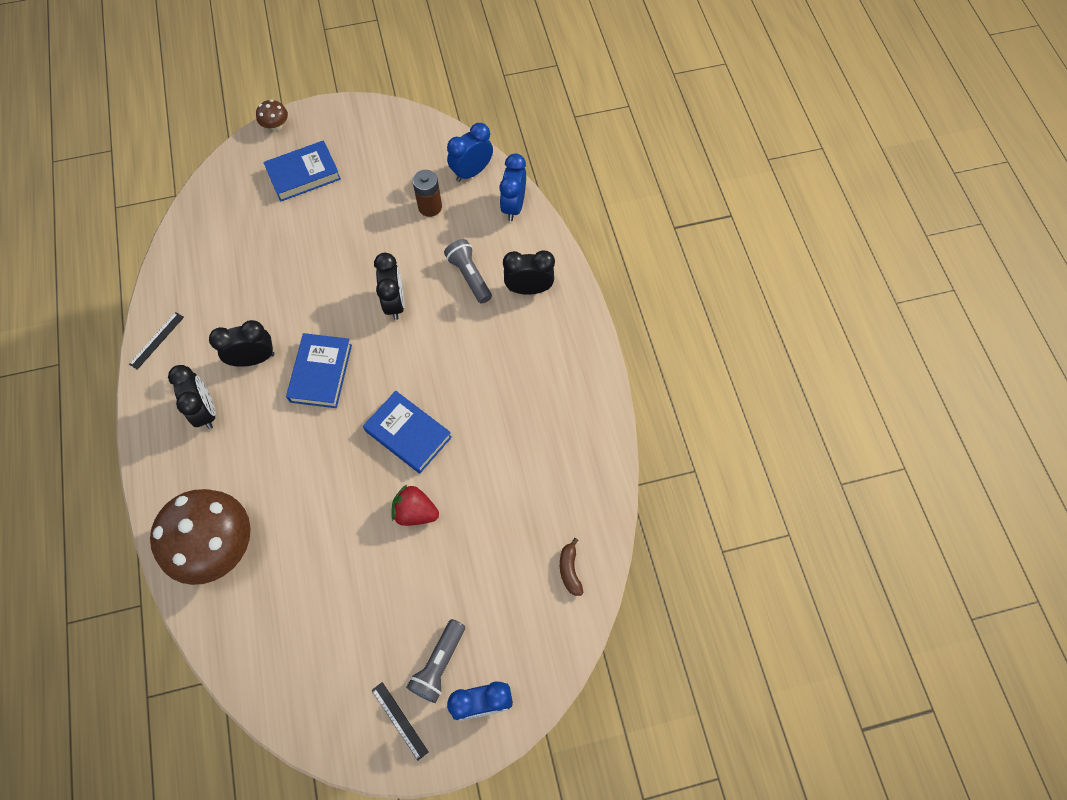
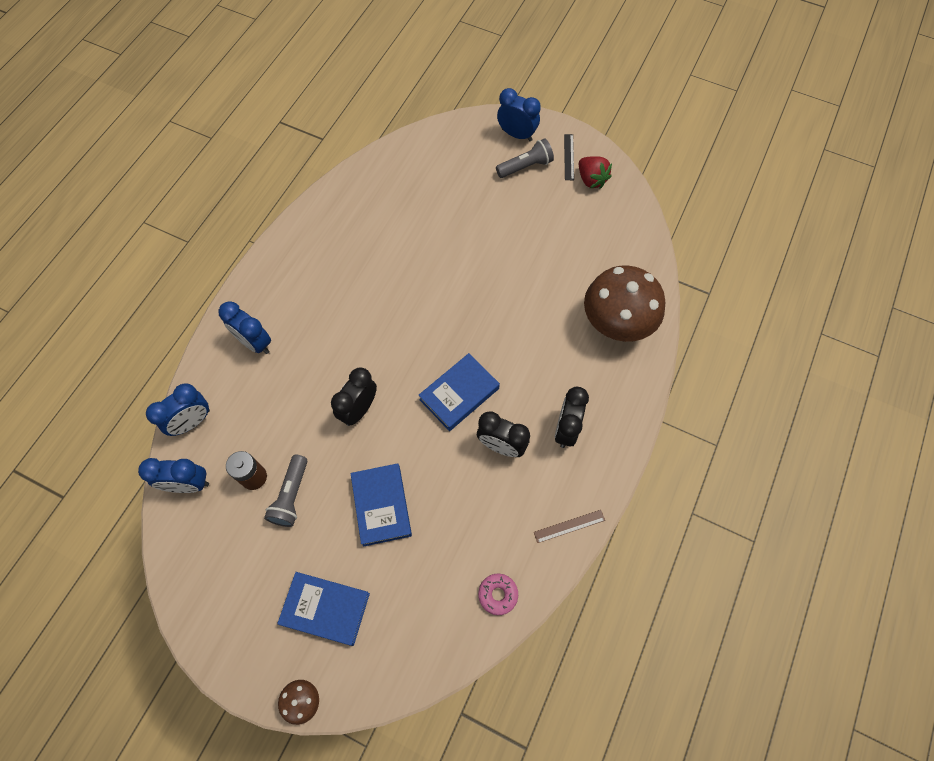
camera: 140 degrees left, 0 degrees up
black ruler [129,312,184,370] -> brown ruler [534,510,605,543]
blue book [363,391,452,474] -> blue book moved to [351,463,412,547]
red strawberry [391,485,439,526] -> red strawberry moved to [579,156,612,189]
grey flashlight [444,239,492,304] -> grey flashlight moved to [264,455,308,527]
black clock [503,250,555,295] -> blue clock [218,301,271,354]
brown banana [560,538,583,596] -> none
none -> pink donut [478,574,518,615]

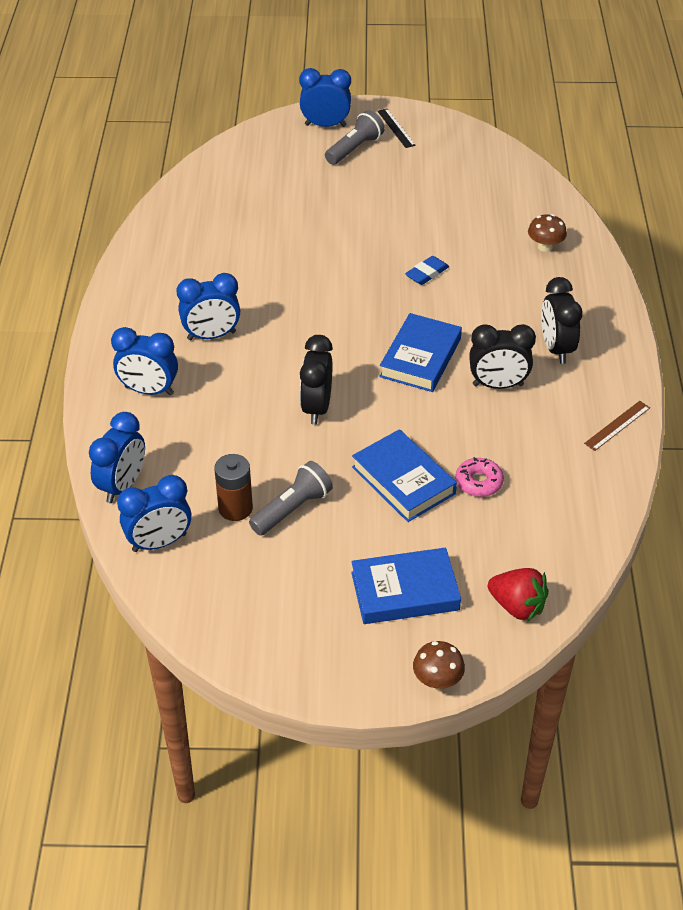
camera: 25 degrees left, 20 degrees down
grey flashlight [264,455,308,527] -> grey flashlight turned 120 degrees counterclockwise [249,461,333,536]
pink donut [478,574,518,615] -> pink donut moved to [455,457,504,497]
red strawberry [579,156,612,189] -> red strawberry moved to [488,568,549,622]
brown mushroom [584,265,666,342] -> brown mushroom [528,214,567,252], size x0.42
none -> blue clock [177,273,240,340]
none -> blue eraser [405,256,449,285]

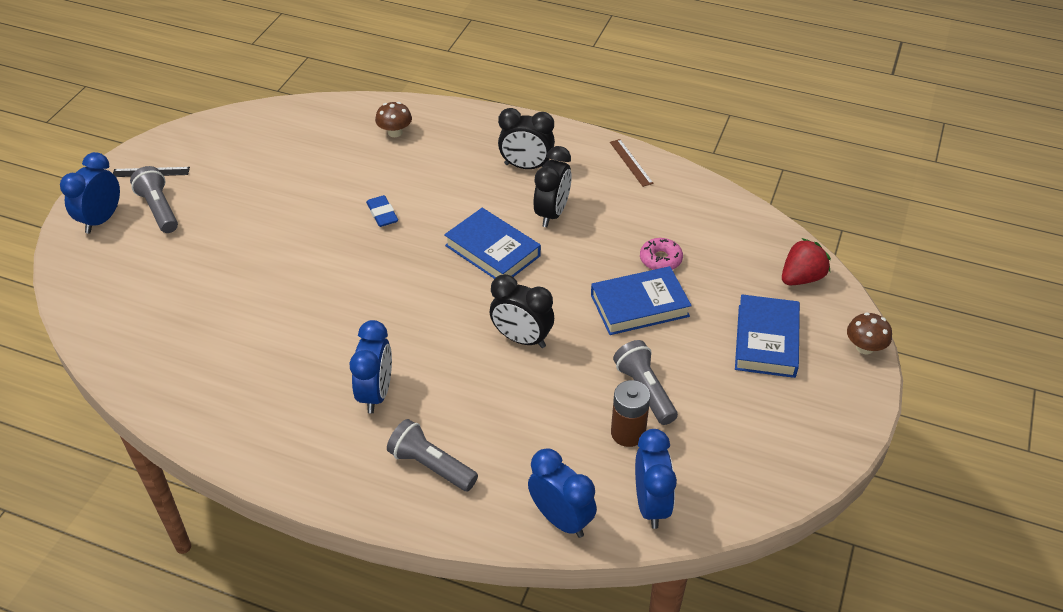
camera: 70 degrees left, 0 degrees up
blue clock [111,327,178,395] -> grey flashlight [387,419,478,491]

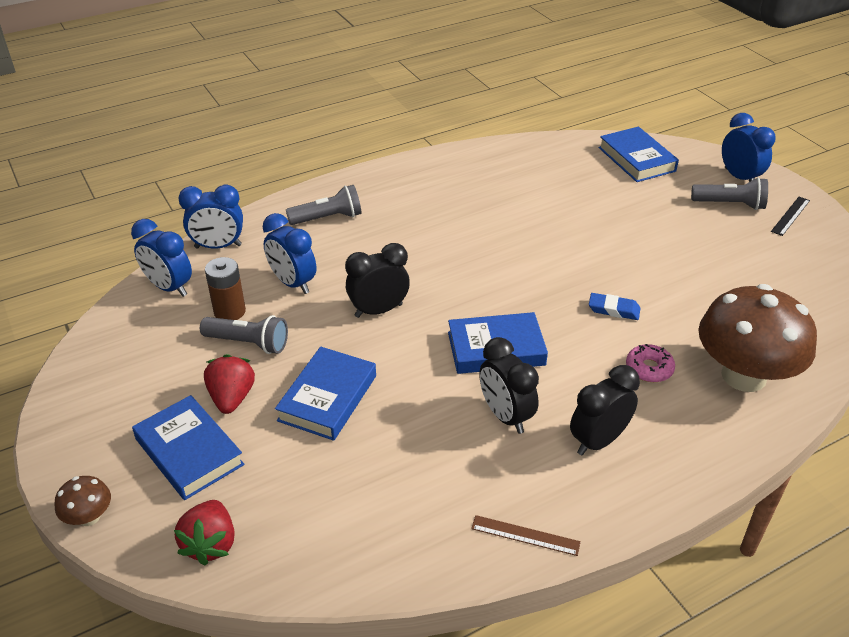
camera: 130 degrees right, 5 degrees down
blue clock [350,320,392,414] -> blue clock moved to [263,213,316,294]
brown mushroom [375,102,412,137] -> brown mushroom [698,284,817,392], size x2.38
pink donut [640,238,683,270] -> pink donut moved to [626,344,675,382]
none -> red strawberry [204,354,255,414]
none -> blue book [599,127,679,182]

